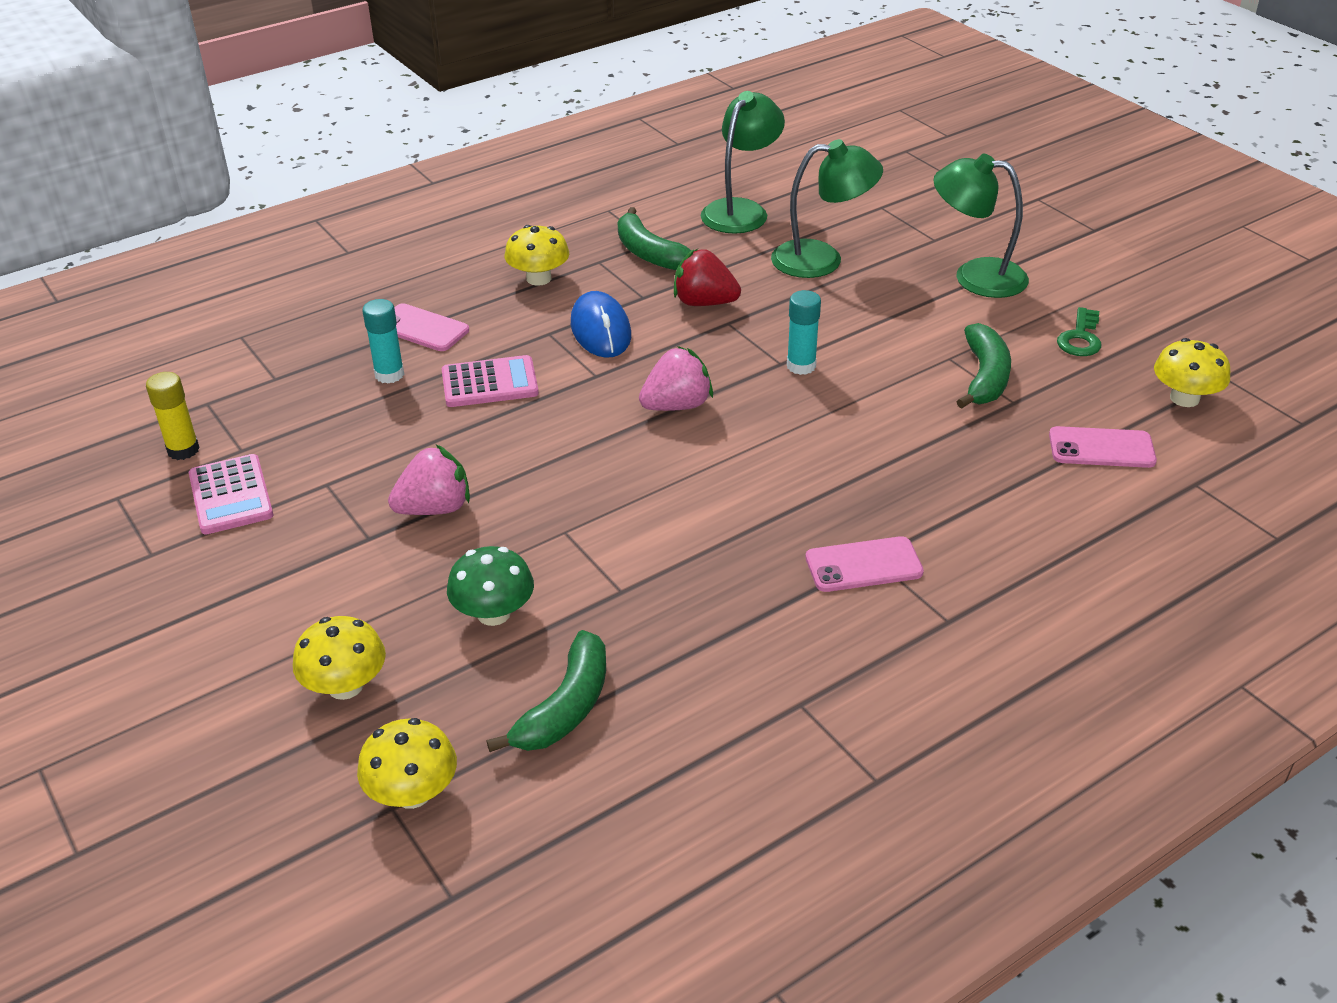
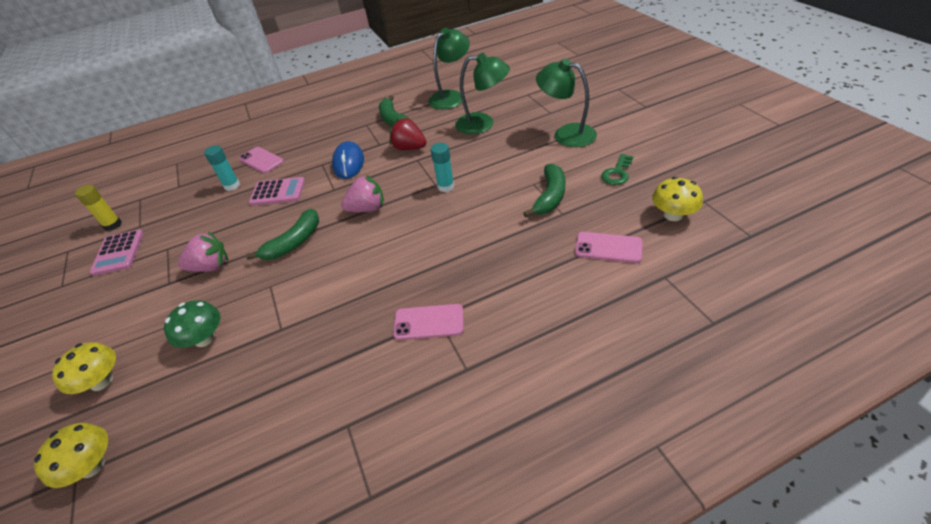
camera: 15 degrees right, 5 degrees up
green banana [486,630,606,752] -> green banana moved to [246,209,319,260]
yellow mushroom [505,225,569,286] -> none

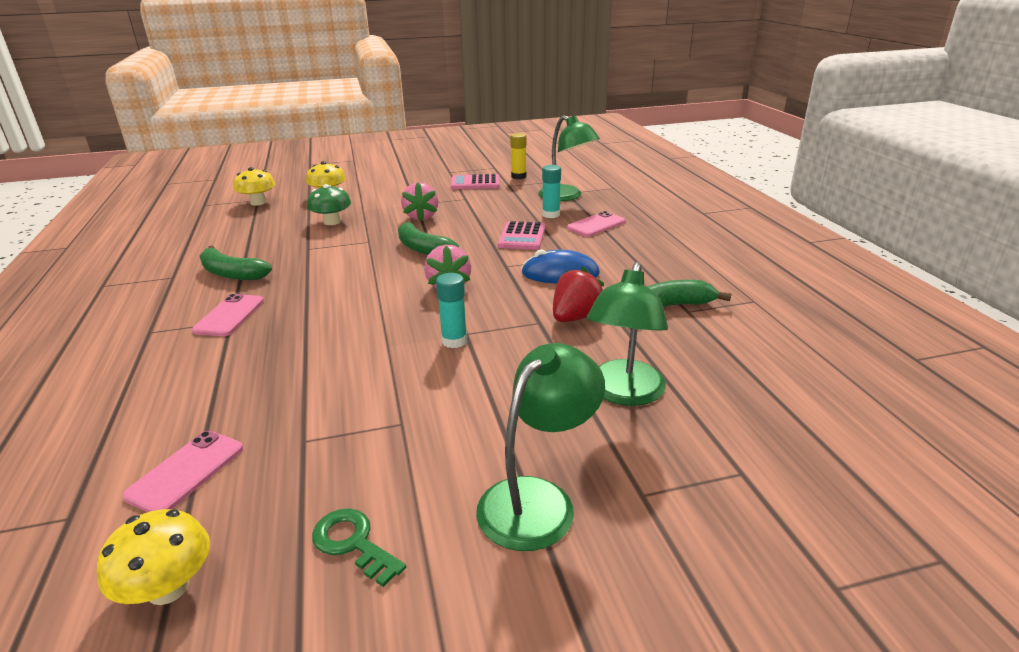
camera: 95 degrees right, 15 degrees down
green lamp [428,28,470,109] -> green lamp moved to [538,115,600,201]
green banana [523,163,565,217] -> green banana moved to [199,246,272,280]

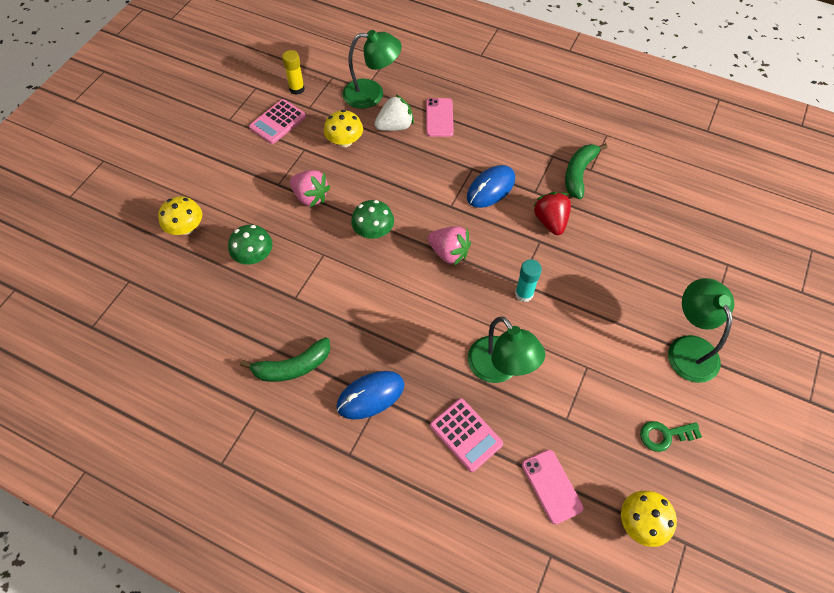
camera: 50 degrees left, 30 degrees up
pink phone [192,294,264,336] -> blue mouse [336,371,404,419]
yellow mushroom [234,167,275,206] -> yellow mushroom moved to [324,110,363,147]
green banana [398,220,459,255] -> green mushroom [351,200,394,239]
pink calculator [498,221,545,250] -> pink calculator moved to [430,398,503,472]
turquoise glue stick [542,165,561,218] -> white strawberry [374,95,414,131]
green lamp [586,262,668,406] -> green lamp moved to [468,317,545,383]

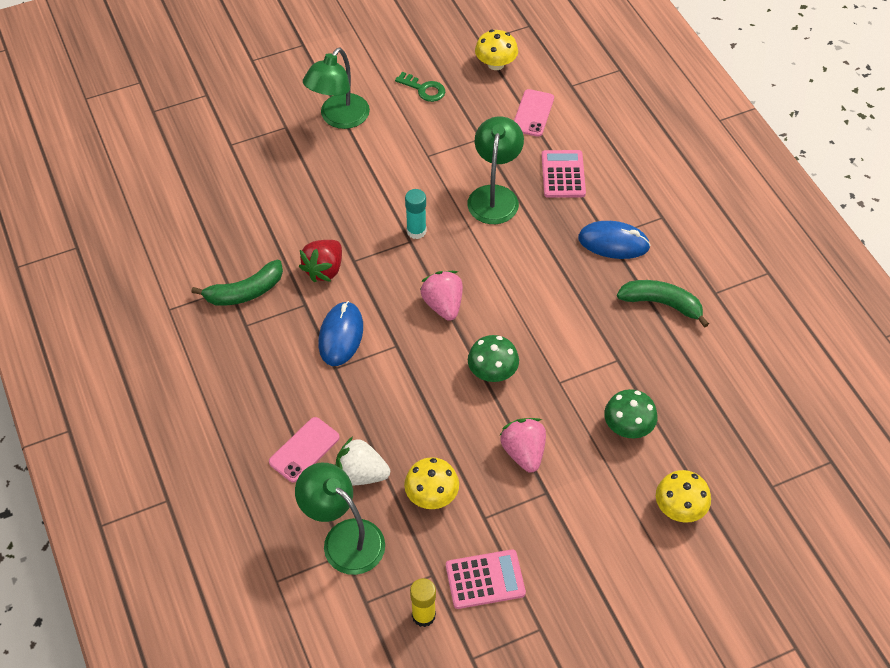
camera: 140 degrees left, 5 degrees down
blue mouse [467,165,515,208] -> blue mouse turned 75 degrees counterclockwise [319,301,363,366]

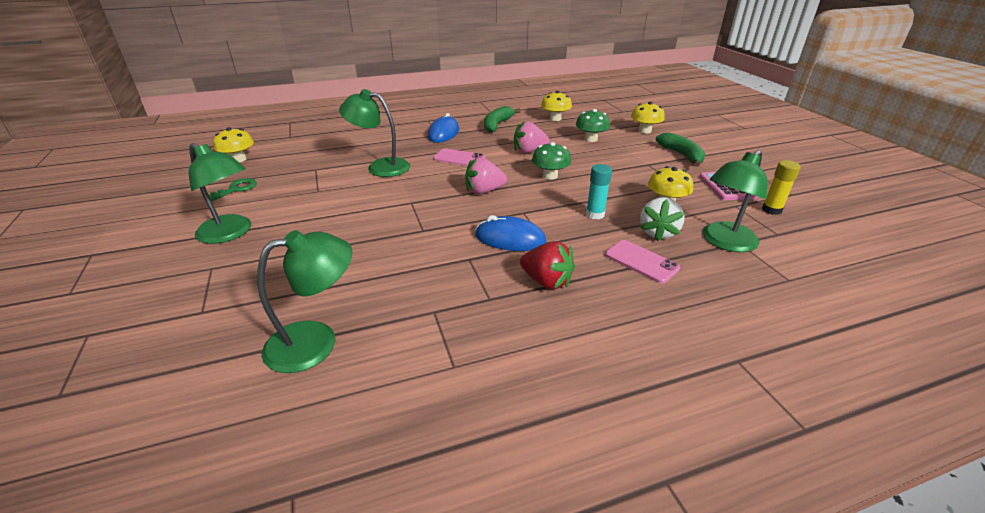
camera: 85 degrees left, 20 degrees down
green banana [191,260,283,306] -> green banana moved to [656,132,705,167]
red strawberry [299,240,342,282] -> red strawberry moved to [520,241,575,290]
turquoise glue stick [405,189,426,239] -> turquoise glue stick moved to [586,164,612,220]
pink strawberry [499,418,546,473] -> pink strawberry moved to [514,121,550,153]
pink phone [514,89,554,137] -> pink phone moved to [433,148,485,166]
pink calculator [541,150,586,198] -> none
none -> green lamp [257,230,352,373]
none -> yellow mushroom [541,91,572,121]

